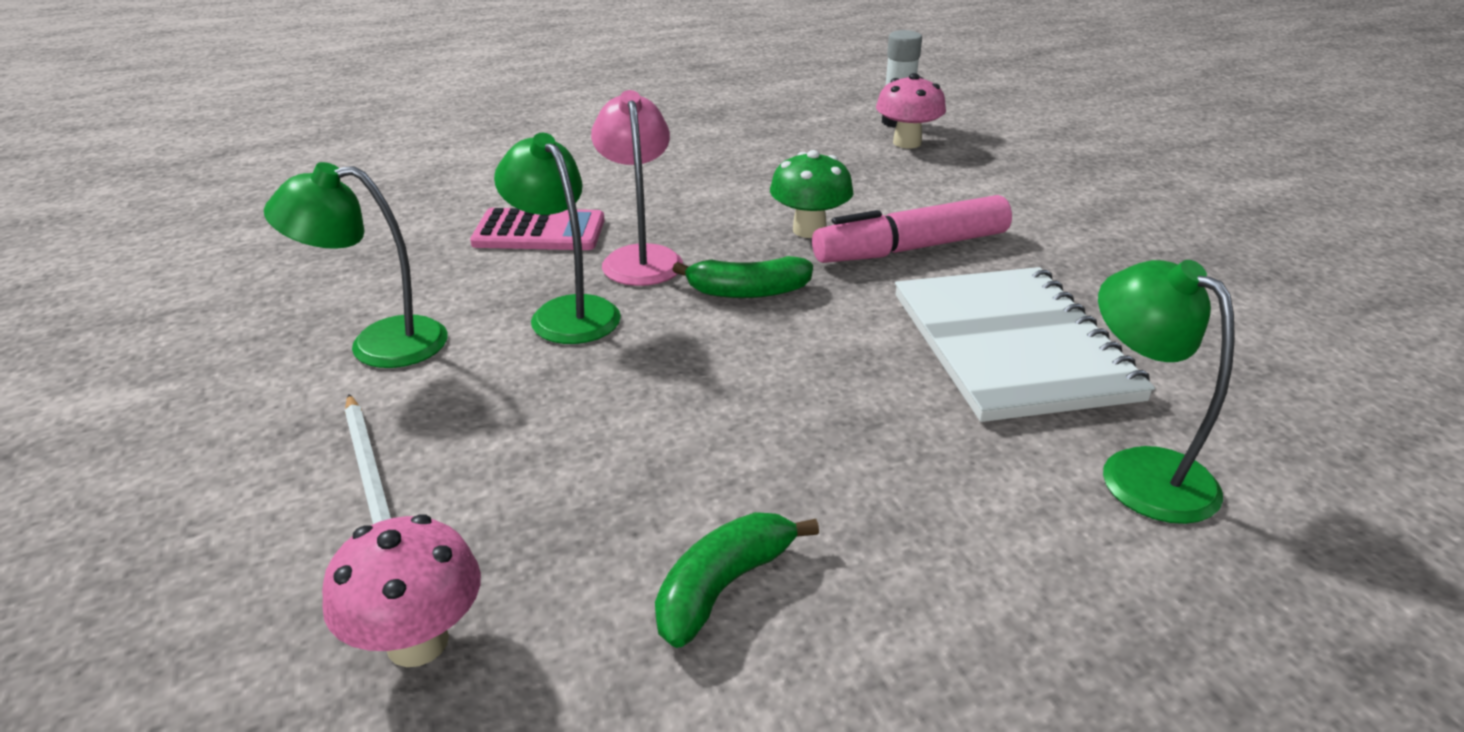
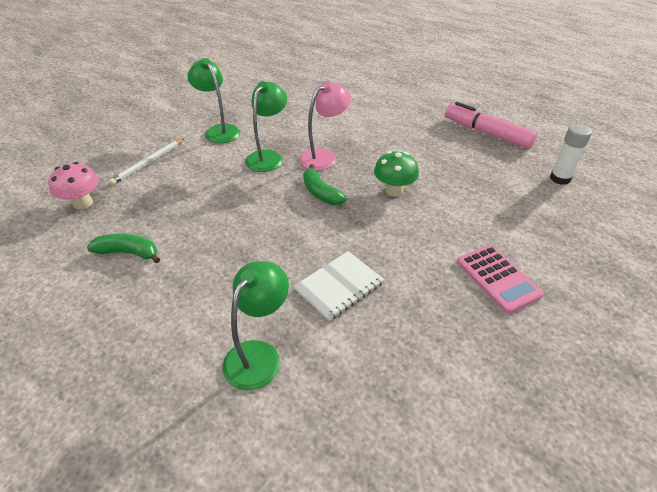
camera: 60 degrees right, 10 degrees up
pink calculator [470,208,605,250] -> pink calculator moved to [457,245,544,314]
pink marker [812,195,1012,263] -> pink marker moved to [445,102,537,149]
pink mushroom [876,73,946,148] -> none
white notebook [895,267,1155,422] -> white notebook [294,251,384,321], size x0.59

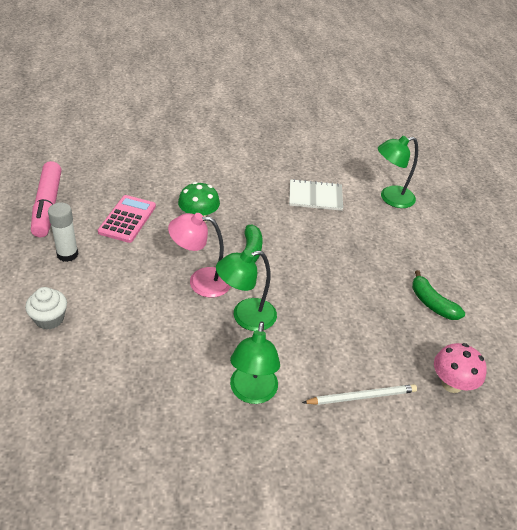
camera: 140 degrees left, 0 degrees up
pink calculator [457,245,544,314] -> pink calculator moved to [98,195,156,243]
white glue stick [550,124,592,185] -> white glue stick moved to [48,203,78,262]
none -> white cupcake [25,287,67,330]

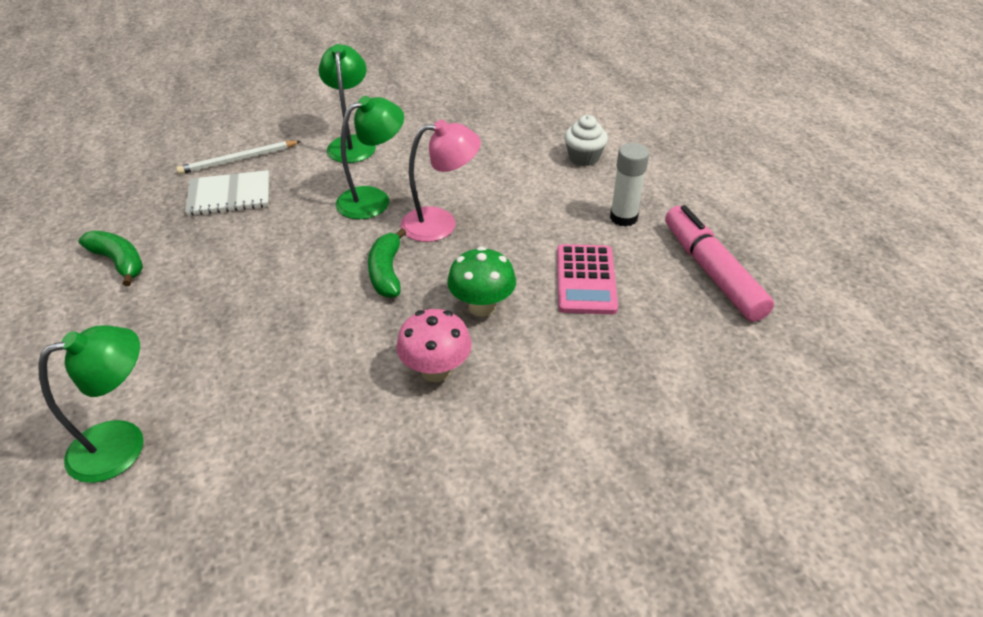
camera: 170 degrees right, 0 degrees up
white notebook [289,179,343,211] -> white notebook moved to [185,170,269,216]
pink mushroom [434,343,487,393] -> pink mushroom moved to [396,309,472,382]

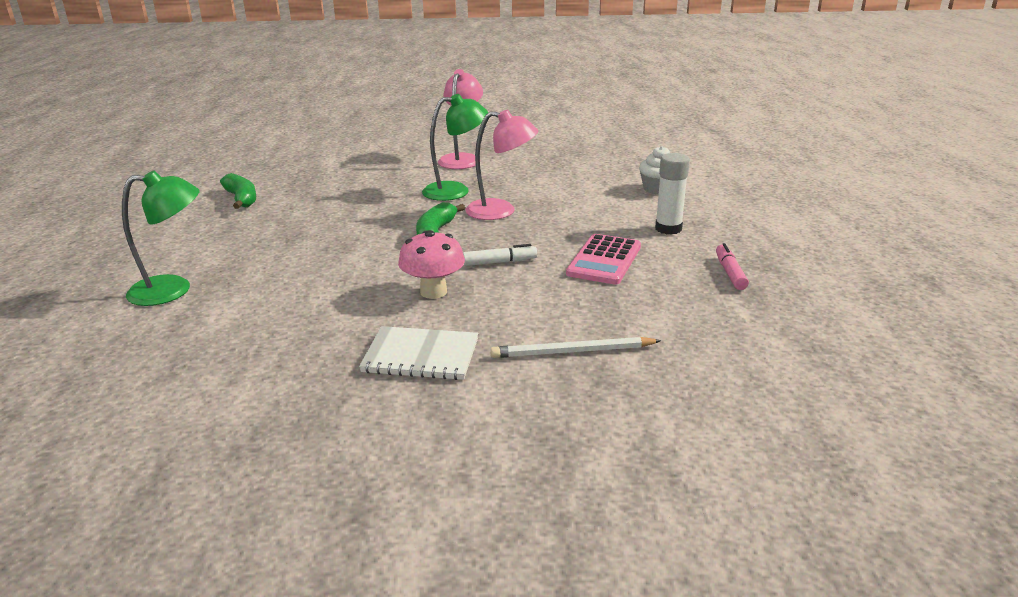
camera: 20 degrees right, 15 degrees down
white pencil [176,141,301,174] -> white pencil moved to [490,337,661,358]
white notebook [185,170,269,216] -> white notebook moved to [359,326,478,380]
green lamp [319,44,376,163] -> pink lamp [438,69,483,169]
green mushroom [447,247,516,317] -> white marker [463,244,537,266]
pink marker [665,205,774,322] -> pink marker [716,243,749,290], size x0.50

